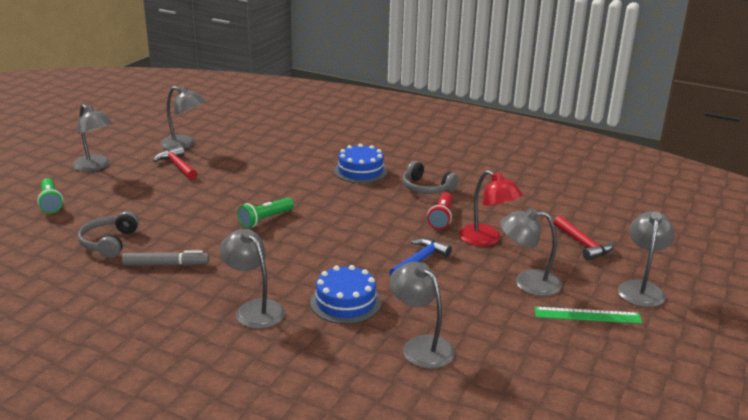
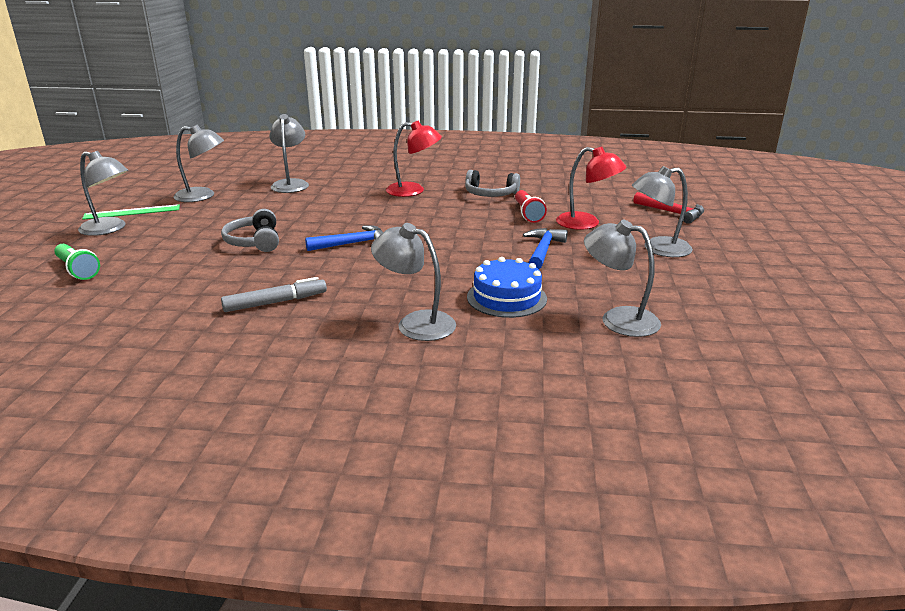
camera: 20 degrees left, 0 degrees up
grey headphones [78,211,139,258] -> grey headphones moved to [221,209,279,252]
red hammer [154,146,197,180] -> none
green flashlight [237,198,294,228] -> blue hammer [305,225,383,251]
blue cake [334,144,388,183] -> red lamp [386,121,442,197]
green ruler [534,307,642,324] -> green ruler moved to [82,205,180,220]
grey lamp [618,211,675,307] -> grey lamp moved to [269,114,309,193]

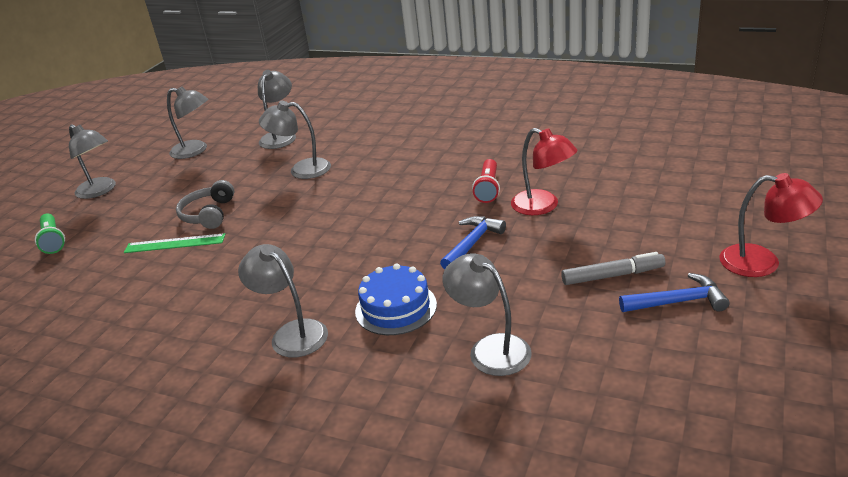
camera: 20 degrees right, 5 degrees up
green ruler [82,205,180,220] -> green ruler moved to [124,233,226,253]
grey marker [221,277,327,312] -> grey marker moved to [561,252,665,285]
blue hammer [305,225,383,251] -> blue hammer moved to [619,273,730,312]
red lamp [386,121,442,197] -> red lamp moved to [719,173,823,277]
grey headphones [465,170,520,197] -> none
grey lamp [632,166,693,257] -> grey lamp moved to [259,101,331,179]
red hammer [633,192,704,224] -> none

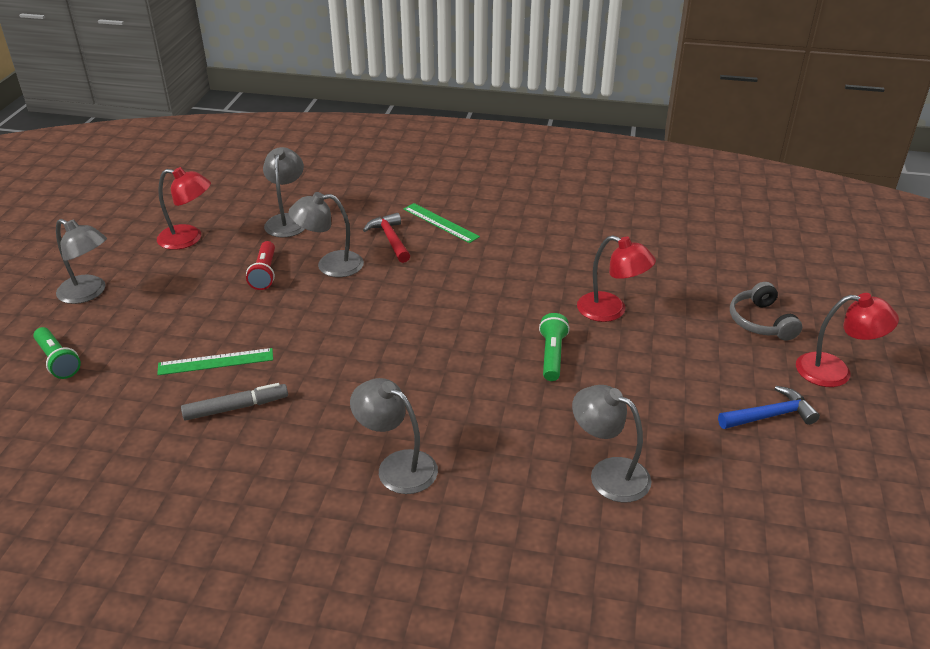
camera: 15 degrees left, 5 degrees up
grey lamp [167,86,208,159] -> red lamp [157,167,211,250]
grey headphones [176,180,234,229] -> grey headphones moved to [730,282,802,341]
blue cake [355,263,437,335] -> none
blue hammer [440,216,506,269] -> green flashlight [539,313,570,381]
red flashlight [472,159,500,203] -> red flashlight moved to [246,241,275,290]
grey marker [561,252,665,285] -> grey marker moved to [181,383,288,421]
none -> red hammer [363,213,410,263]
none -> green ruler [404,203,480,243]

